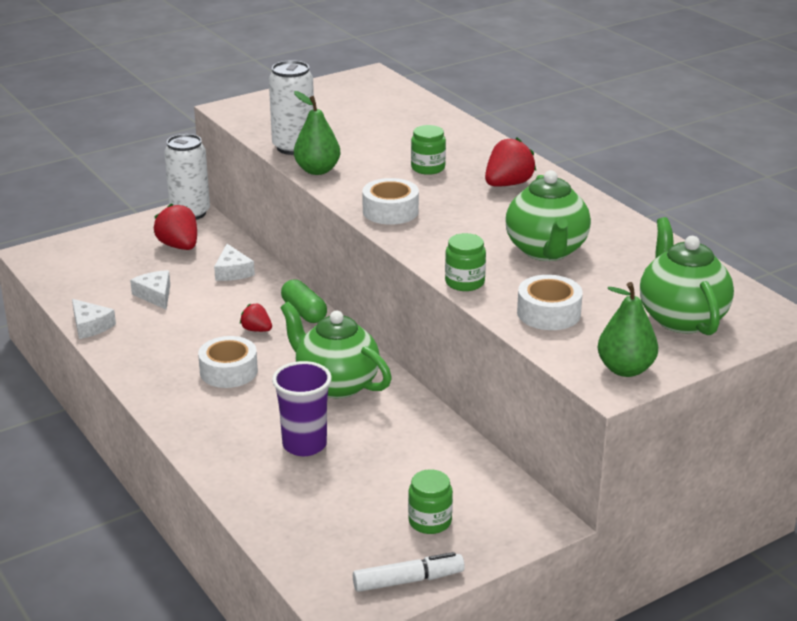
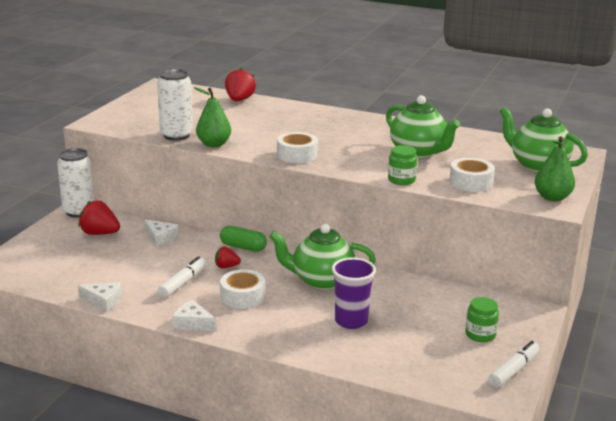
camera: 35 degrees left, 5 degrees down
white cheese [130,270,170,310] -> white cheese moved to [172,300,217,331]
green jar [411,125,446,175] -> none
red strawberry [485,138,536,187] -> red strawberry moved to [225,68,256,101]
none -> white marker [158,256,206,298]

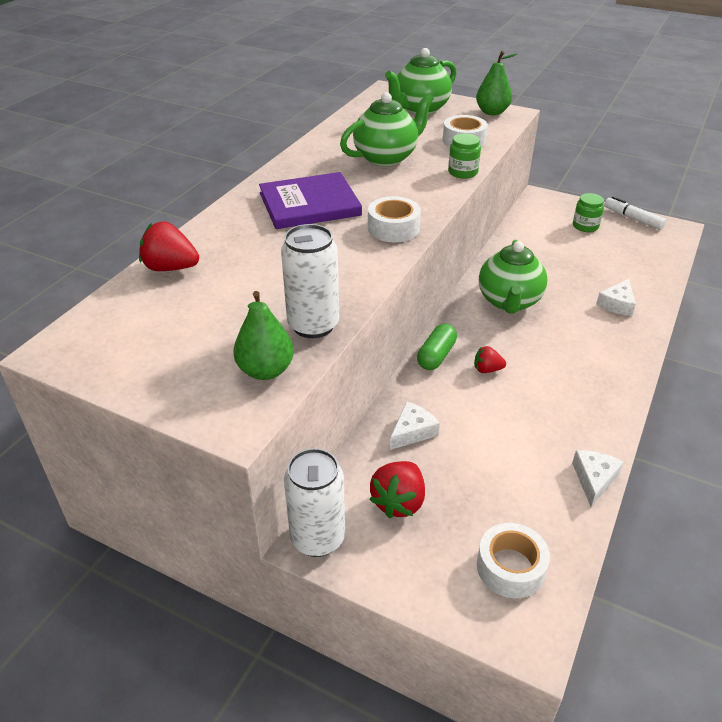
camera: 85 degrees left, 15 degrees up
white marker [158,256,206,298] -> none
white cheese [172,300,217,331] -> white cheese moved to [596,279,636,316]
green pear [194,87,231,147] -> green pear moved to [233,291,294,380]
red strawberry [215,247,241,268] -> red strawberry turned 90 degrees clockwise [474,346,506,373]
white tape [220,269,265,309] -> white tape moved to [477,523,550,598]
purple cup [332,257,376,329] -> none
none -> purple book [259,172,362,229]

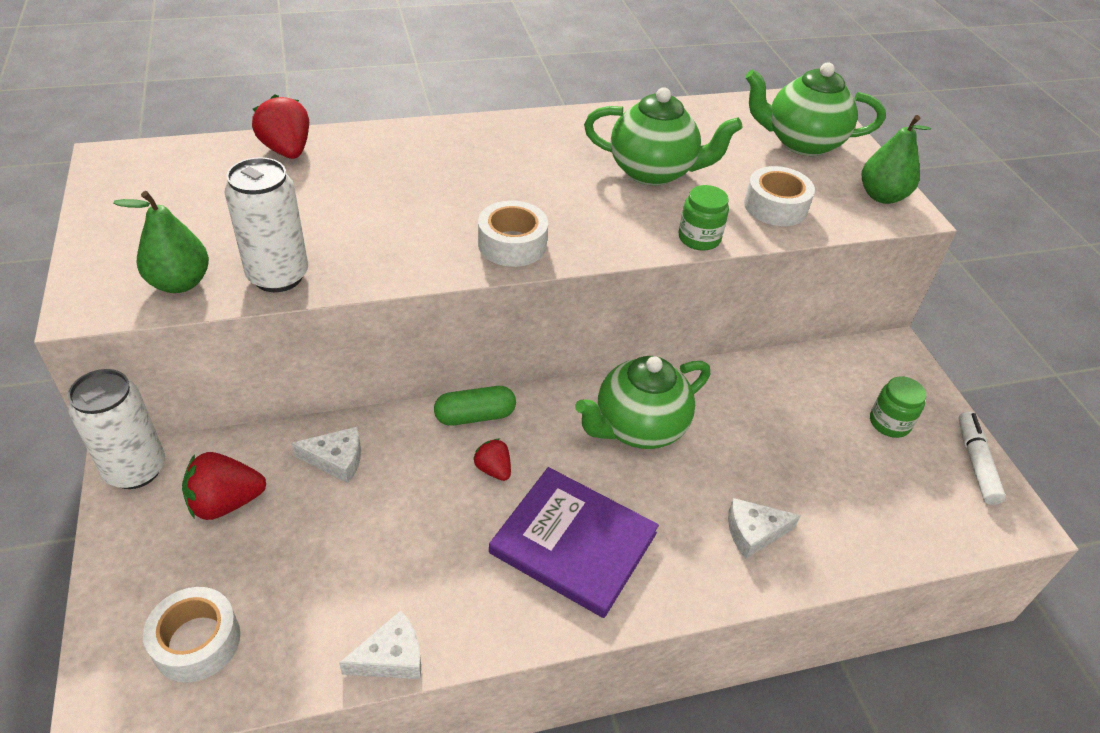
camera: 45 degrees right, 5 degrees up
purple book [259,172,362,229] -> purple book moved to [489,467,659,618]

